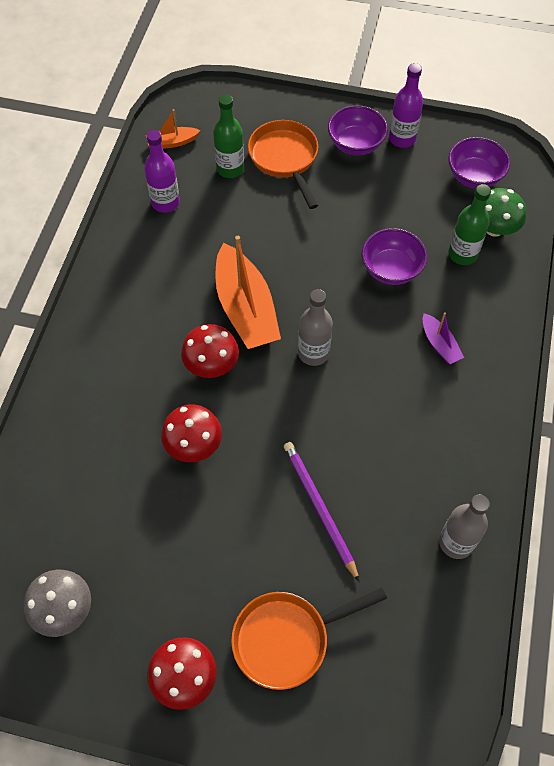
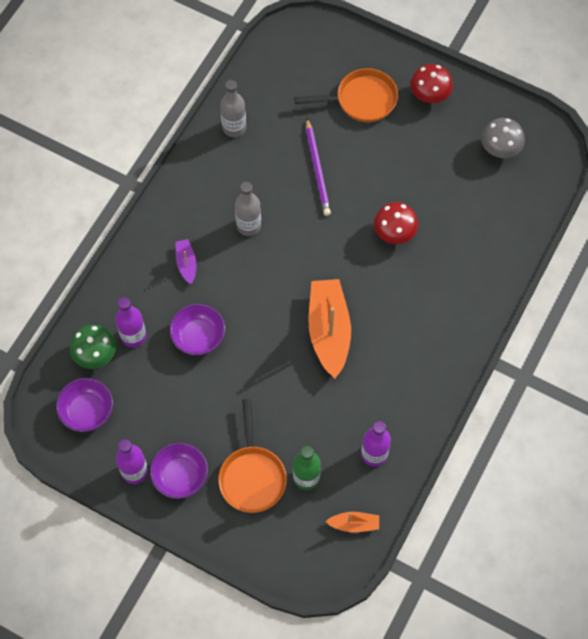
camera: 165 degrees left, 5 degrees up
red mushroom [181,324,239,378] -> none
grey bottle [298,289,333,366] -> grey bottle moved to [235,182,261,236]
green bottle [449,184,491,265] -> purple bottle [115,297,146,348]

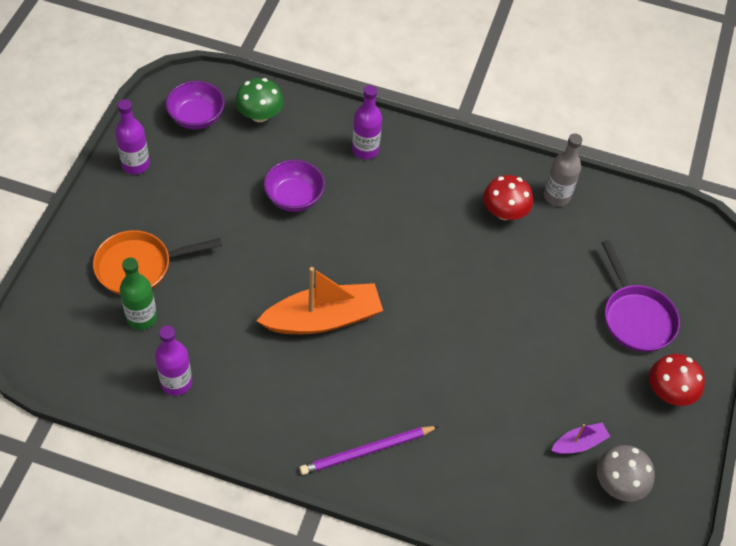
camera: 75 degrees right, 10 degrees down
purple bottle [115,297,146,348] -> purple bottle moved to [352,85,382,159]
purple bowl [150,442,208,499] -> none
purple boat [175,239,197,284] -> purple boat moved to [551,423,610,454]
grey bottle [235,182,261,236] -> none
orange pan [294,68,398,122] -> purple pan [601,240,680,352]
purple pencil [306,119,331,216] -> purple pencil moved to [299,426,439,475]
orange boat [326,512,379,533] -> none
red mushroom [374,202,418,244] -> red mushroom moved to [483,175,533,220]

